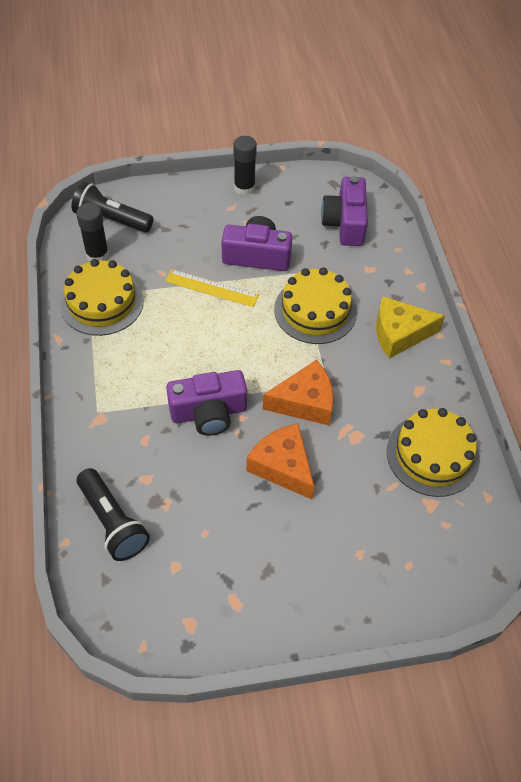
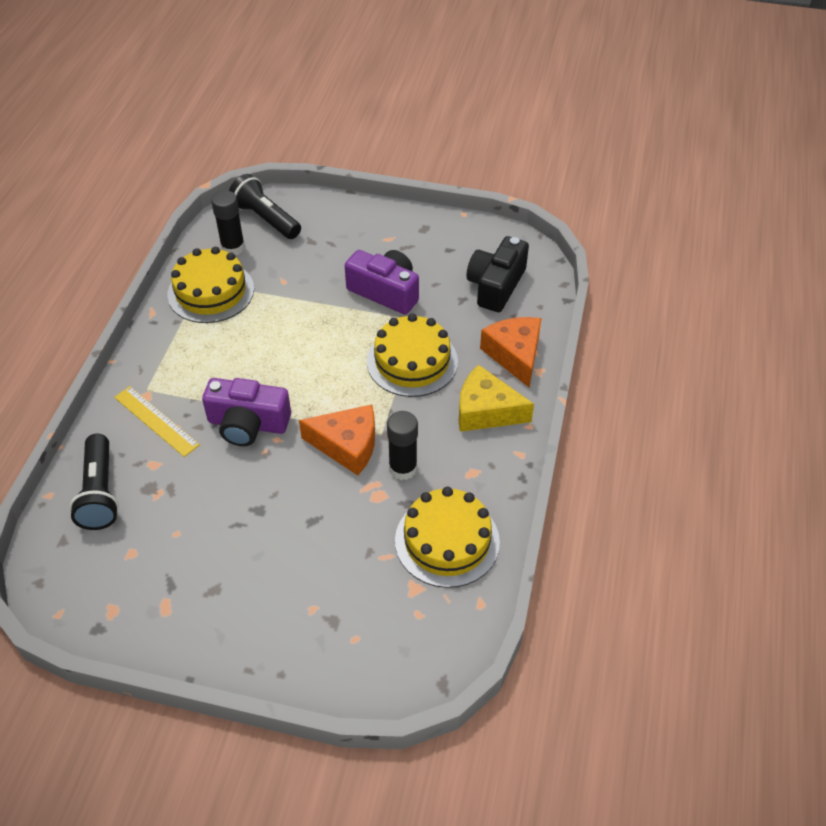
camera: 25 degrees right, 5 degrees down
yellow ruler [165,269,259,307] -> yellow ruler moved to [114,386,200,457]
black glue stick [233,136,257,196] -> black glue stick moved to [387,411,418,480]
orange cheese [246,423,314,499] -> orange cheese moved to [480,317,541,388]
purple camera [321,176,368,246] -> black camera [467,236,529,312]

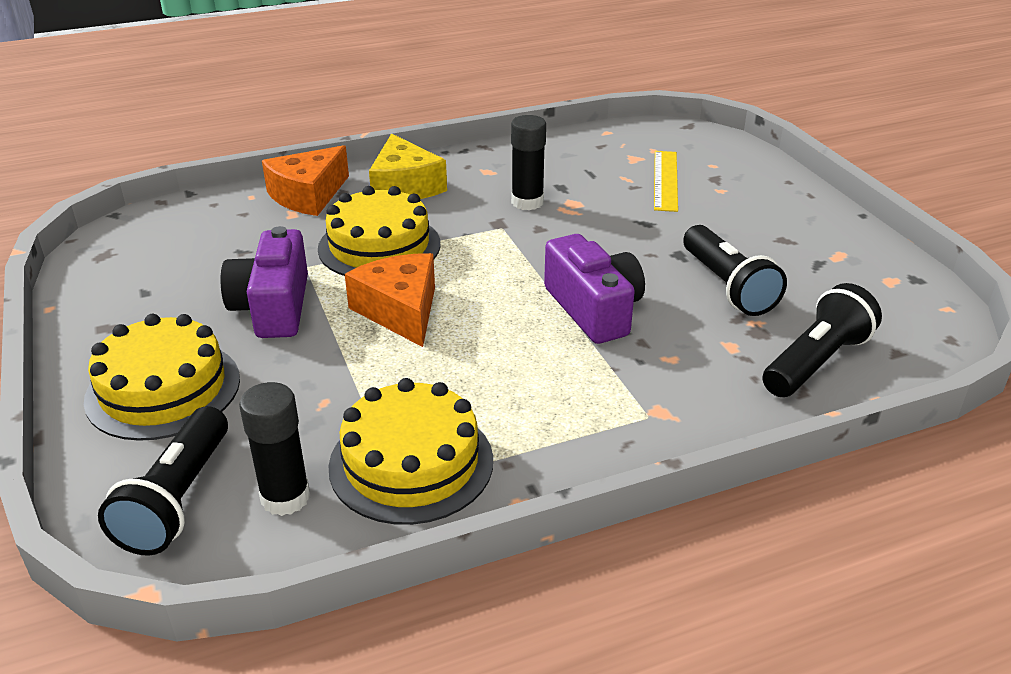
camera: 125 degrees left, 15 degrees down
yellow ruler [114,386,200,457] -> yellow ruler moved to [654,151,678,212]
orange cheese [299,404,375,475] -> orange cheese moved to [345,253,435,347]
yellow cake [395,486,500,588] -> yellow cake moved to [84,314,240,441]
black camera [467,236,529,312] -> none
none -> black flashlight [683,225,787,316]

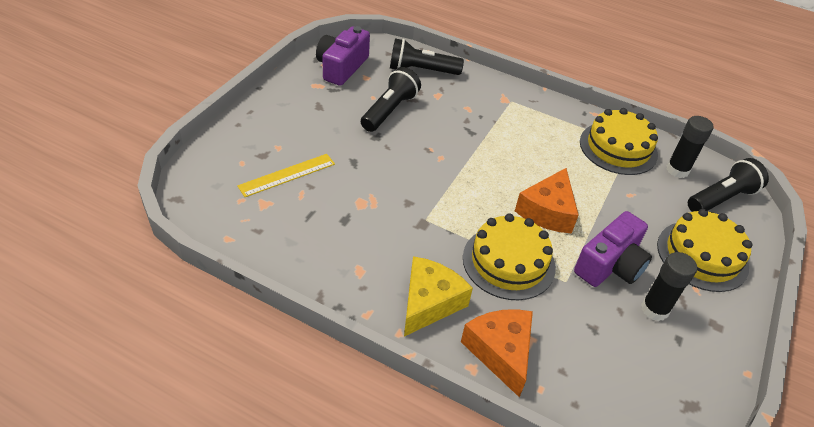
camera: 135 degrees left, 10 degrees up
orange cheese [262,145,349,216] -> orange cheese turned 105 degrees counterclockwise [461,309,533,397]
black glue stick [511,115,546,210] -> black glue stick moved to [641,252,697,321]
purple camera [544,234,645,344] -> purple camera moved to [316,26,370,86]

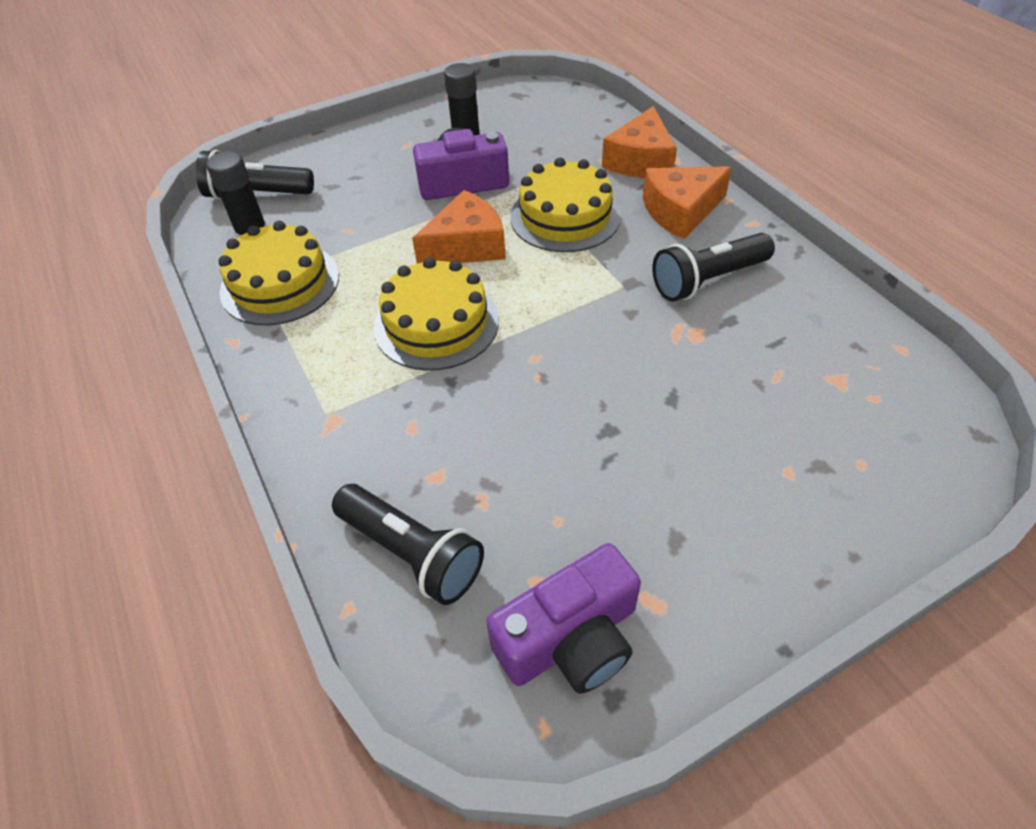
camera: 140 degrees left, 5 degrees up
yellow ruler [237,154,335,197] -> none
black flashlight [361,67,421,132] -> black flashlight moved to [652,233,775,302]
yellow cheese [404,256,473,336] -> orange cheese [643,166,732,239]
yellow cake [657,209,752,292] -> yellow cake moved to [374,257,499,371]

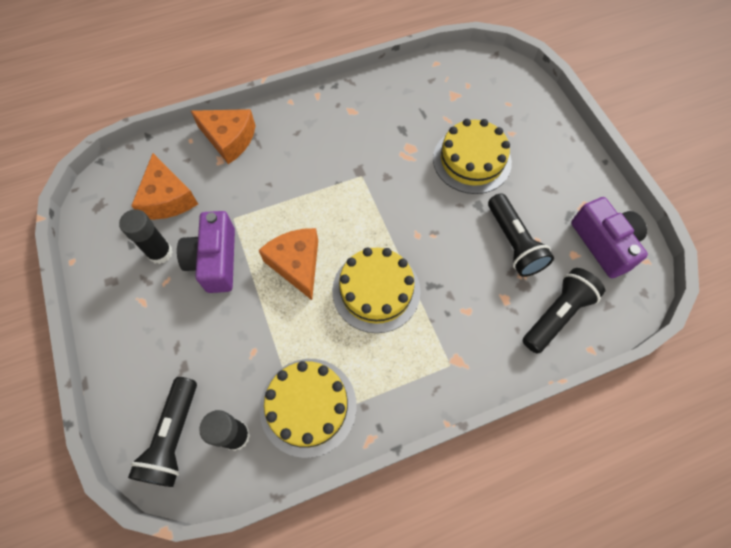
camera: 85 degrees left, 15 degrees up
yellow cake [510,157,621,252] -> yellow cake moved to [433,119,512,194]
orange cheese [643,166,732,239] -> orange cheese moved to [131,153,198,220]
black flashlight [652,233,775,302] -> black flashlight moved to [488,193,554,277]

